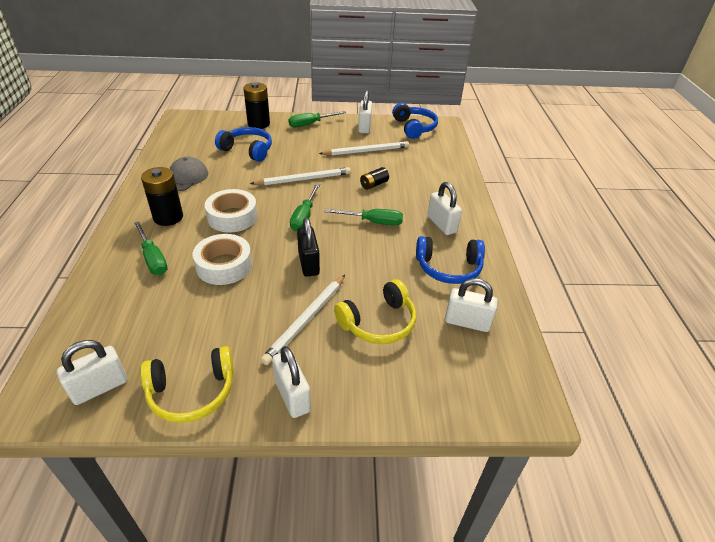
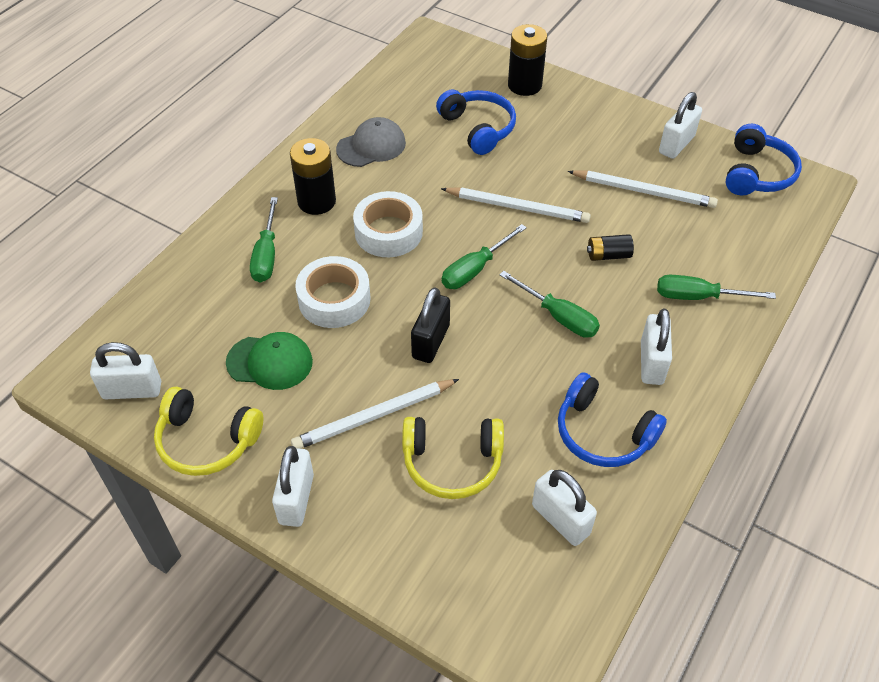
camera: 35 degrees right, 10 degrees up
green screwdriver [289,111,346,127] -> green screwdriver moved to [657,275,776,300]
none -> green cap [226,332,313,390]

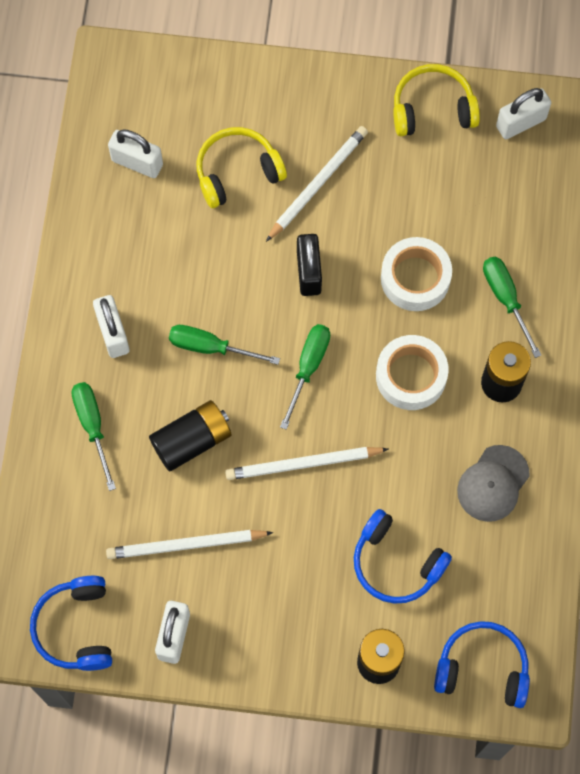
camera: 155 degrees right, 20 degrees up
green cap [226,332,313,390] -> none
white padlock [272,446,314,527] -> none
blue headphones [558,372,667,467] -> blue headphones moved to [434,621,530,708]
black battery [587,234,634,261] -> black battery [149,400,232,472], size x1.72
green screwdriver [657,275,776,300] -> green screwdriver turned 90 degrees counterclockwise [72,382,116,491]

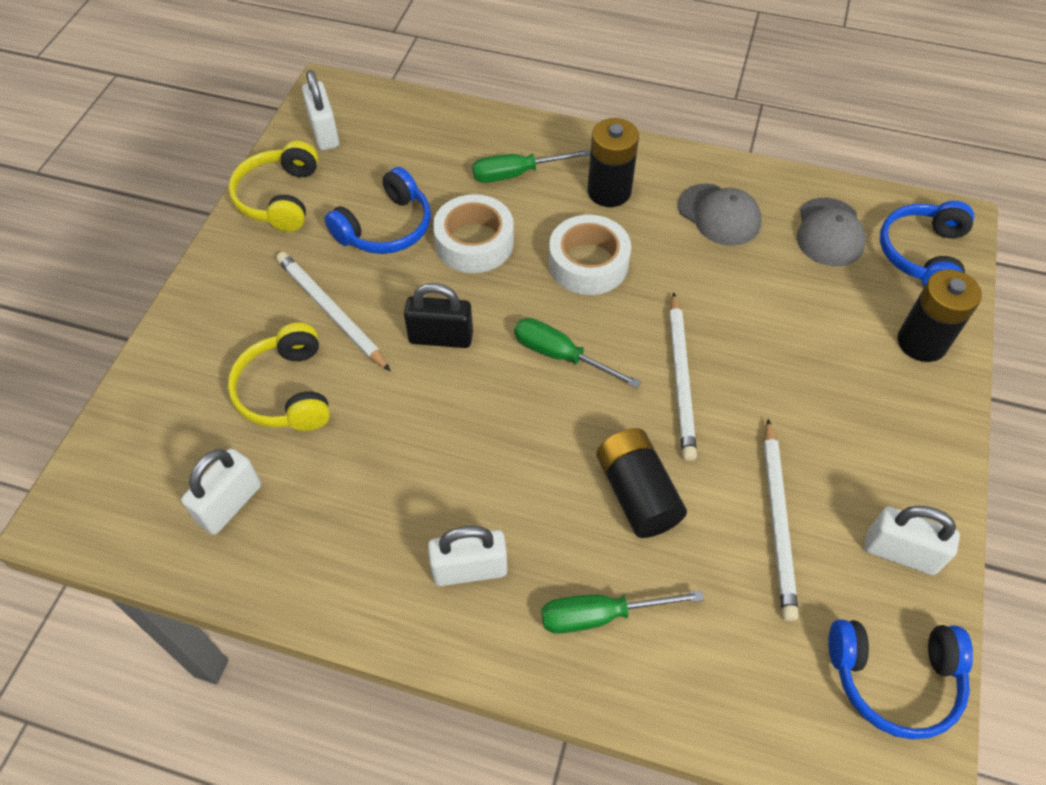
camera: 80 degrees left, 15 degrees down
green screwdriver [169,325,280,365] -> none
blue headphones [354,509,452,604] -> blue headphones moved to [325,167,431,254]
none -> grey cap [797,198,866,266]

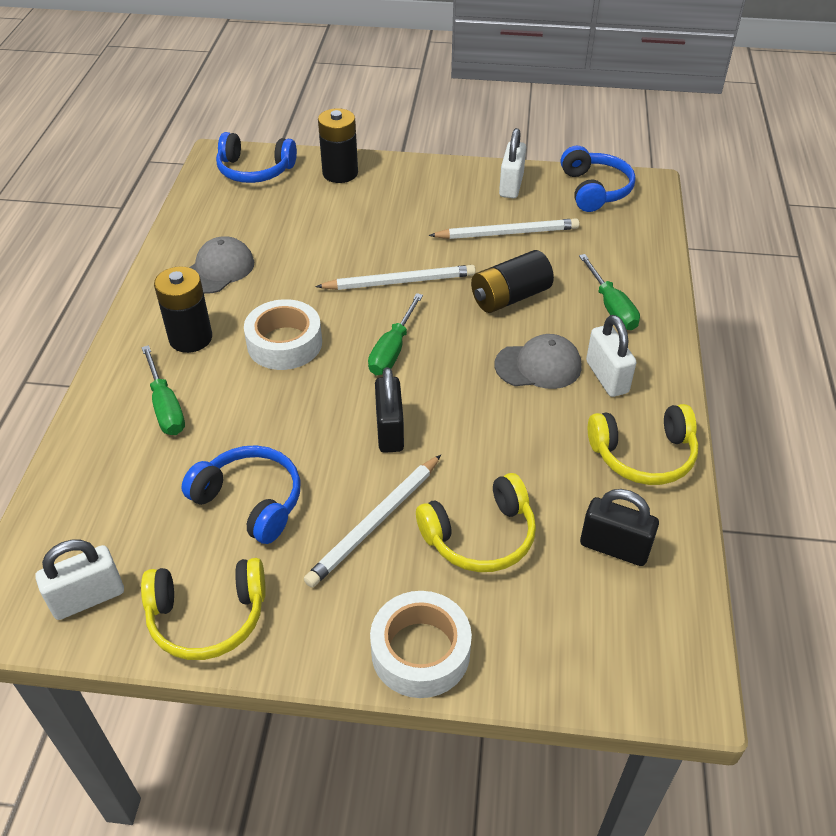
camera: 100 degrees left, 10 degrees down
white padlock [181,448,261,535] -> black padlock [580,489,659,566]
white tape [433,194,514,273] -> white tape moved to [370,591,472,698]
grey cap [797,198,866,266] -> grey cap moved to [495,334,582,389]
none -> yellow headphones [588,404,699,485]

